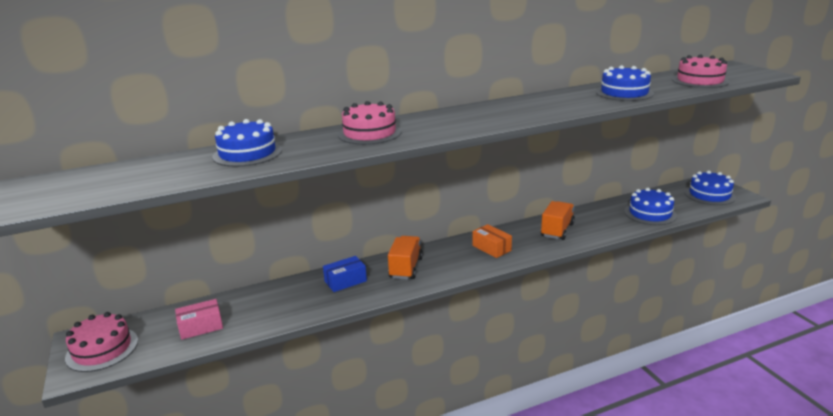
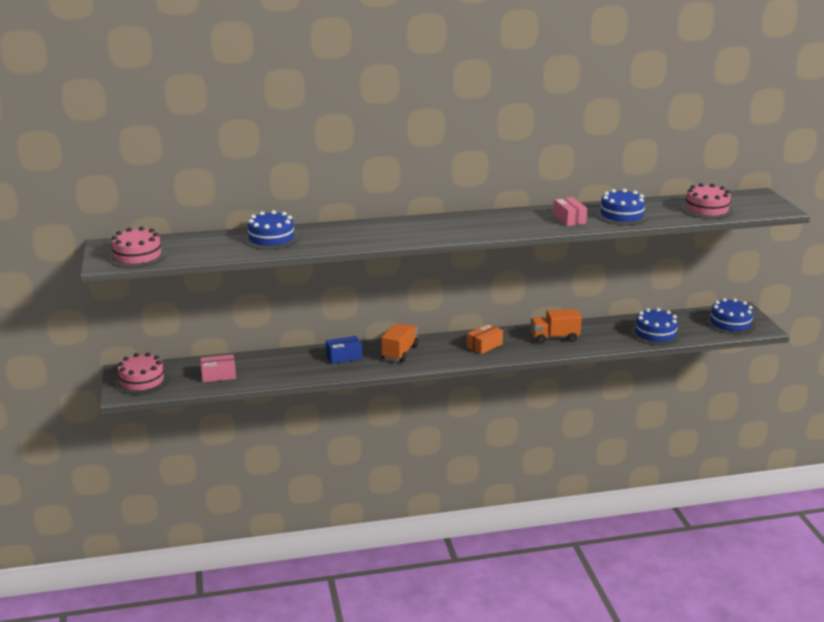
camera: 10 degrees right, 0 degrees up
pink cake [338,101,402,145] -> pink cake moved to [108,227,167,268]
orange box [473,224,512,258] -> orange box turned 75 degrees clockwise [467,324,503,354]
orange truck [541,201,575,240] -> orange truck turned 135 degrees counterclockwise [530,309,582,344]
none -> pink box [553,197,587,226]

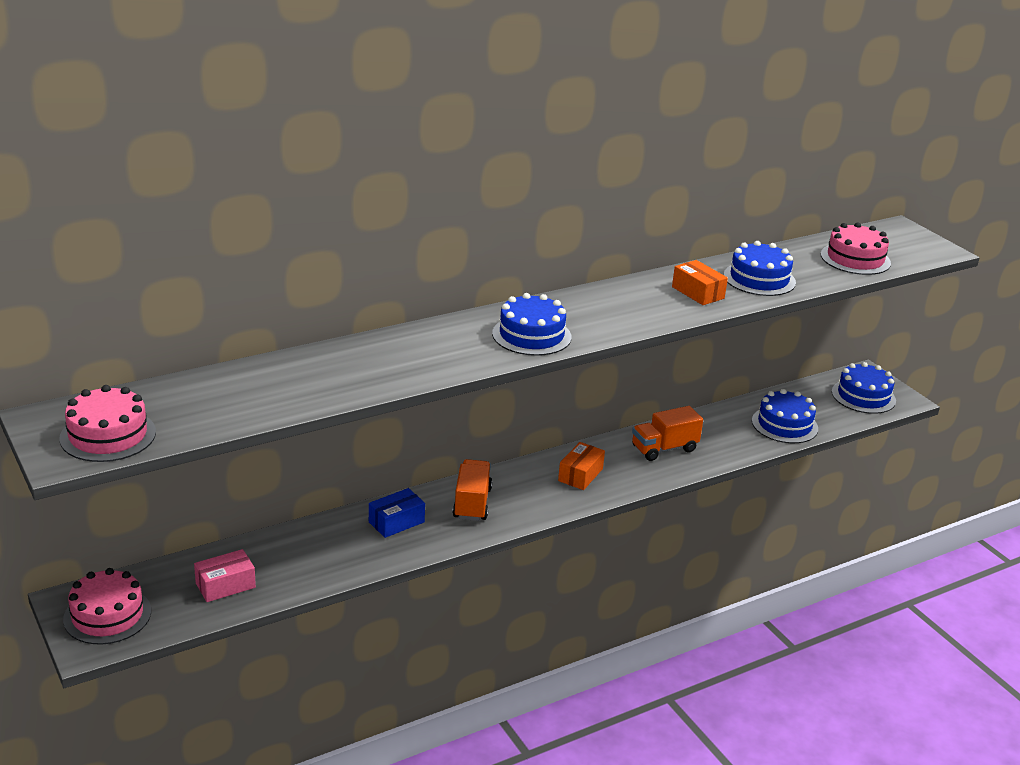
camera: 20 degrees left, 5 degrees up
blue cake [244,210,299,249] -> blue cake moved to [492,293,571,356]
pink box [553,197,587,226] -> orange box [672,260,728,305]

